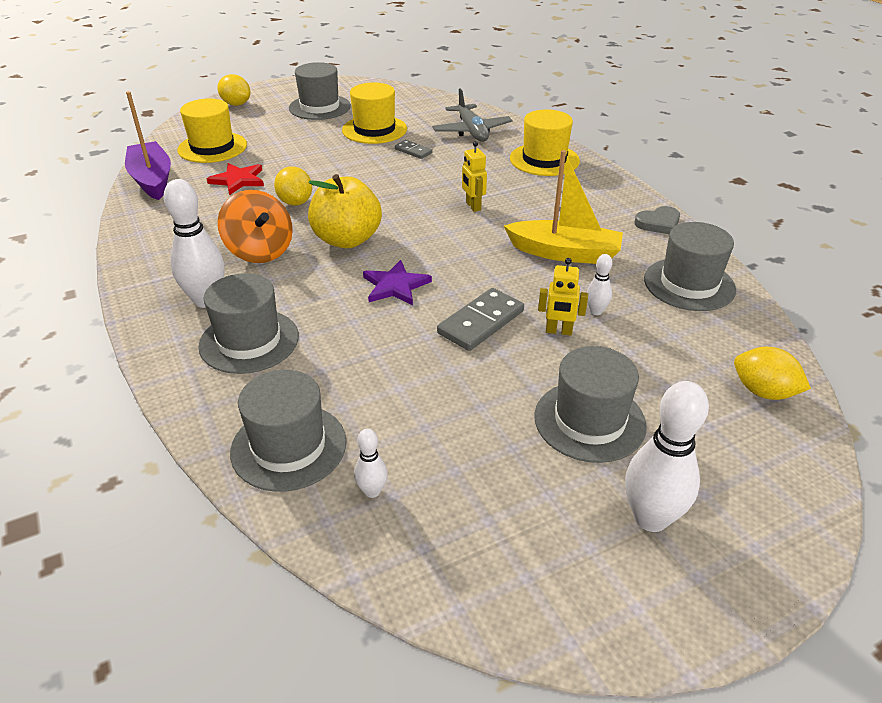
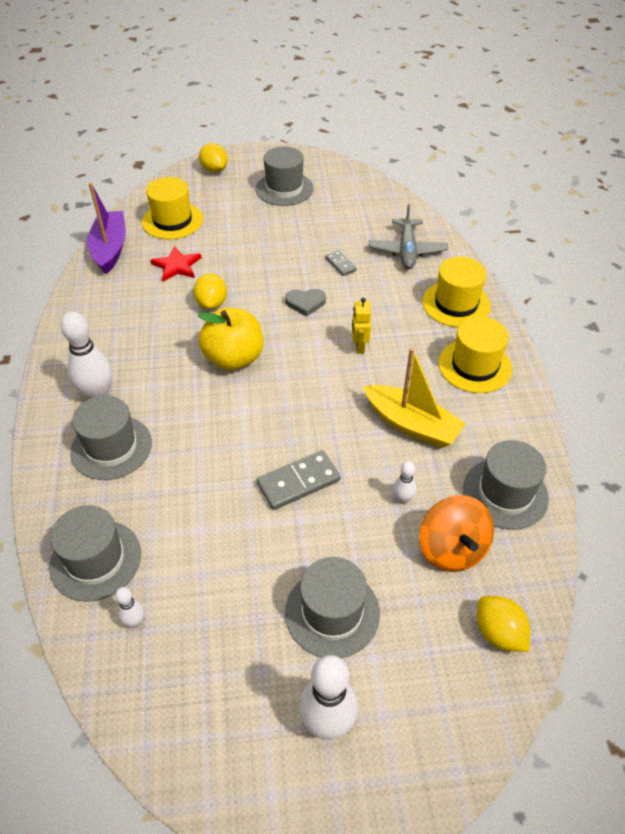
camera: 20 degrees right, 10 degrees up
orange spinning top [217,190,293,263] -> orange spinning top moved to [419,495,494,572]
yellow hat [342,83,407,144] -> yellow hat moved to [438,317,512,393]
purple star [363,260,432,305] -> none
yellow robot [538,258,588,336] -> none
grey heart [635,206,680,234] -> grey heart moved to [285,289,326,317]

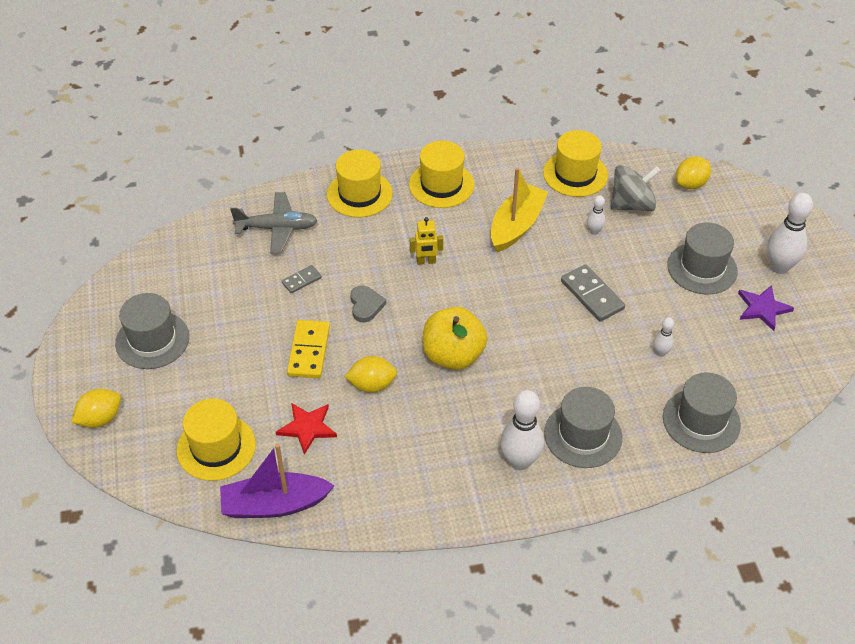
camera: 95 degrees left, 0 degrees up
white bowling pin [115,587,145,628] -> white bowling pin moved to [653,317,674,357]
orange spinning top [419,495,494,572] -> grey spinning top [611,165,661,212]
grey hat [463,440,549,530] -> yellow hat [543,130,608,197]
none -> yellow domino [287,320,330,378]
none -> purple star [738,285,794,331]

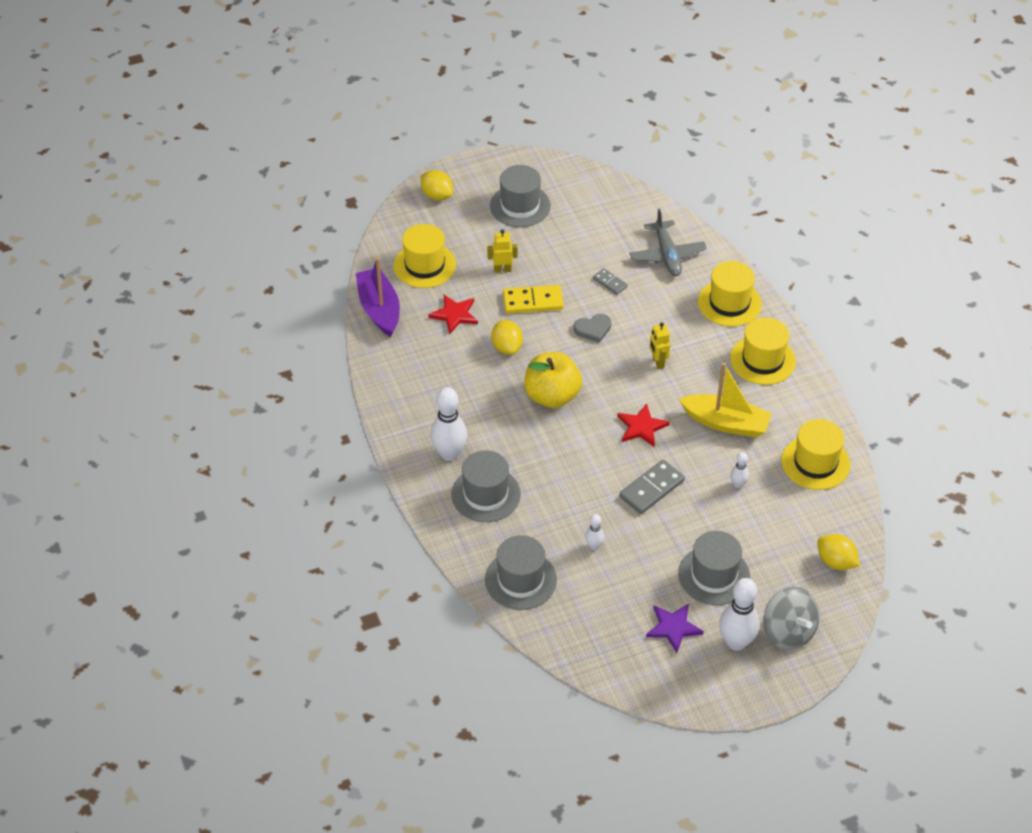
camera: 80 degrees right, 0 degrees up
grey spinning top [611,165,661,212] -> grey spinning top moved to [763,587,820,650]
none -> yellow robot [487,229,518,273]
none -> red star [617,403,670,447]

